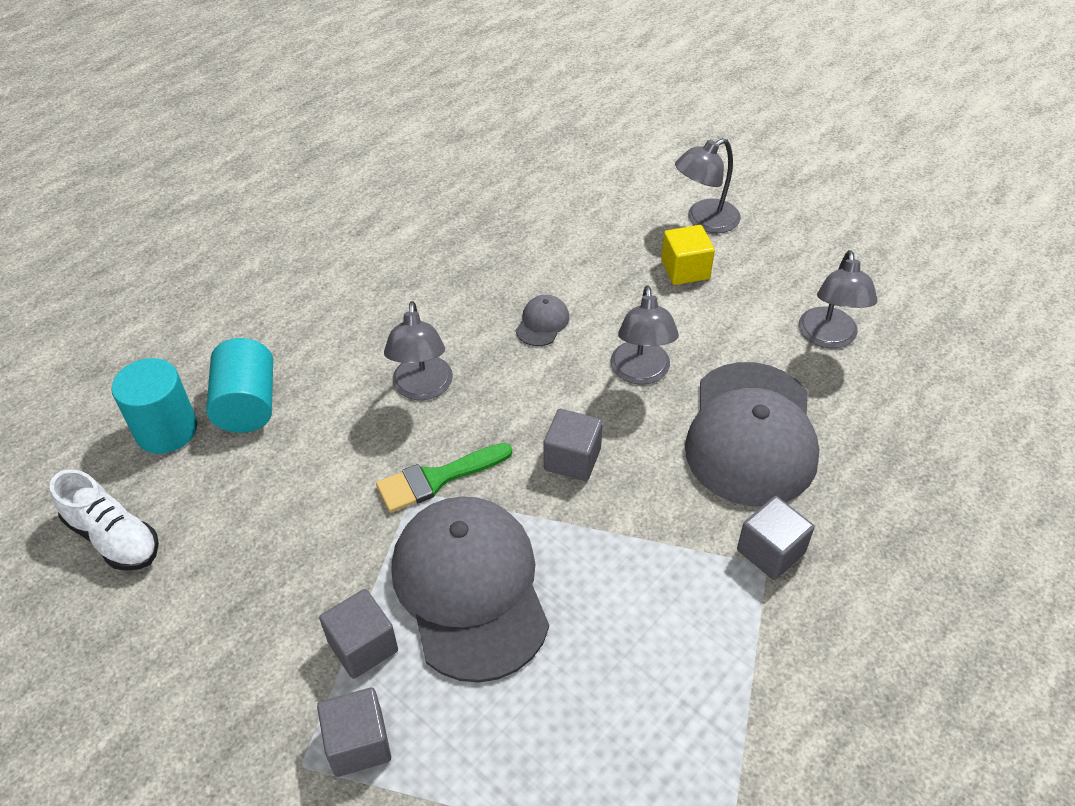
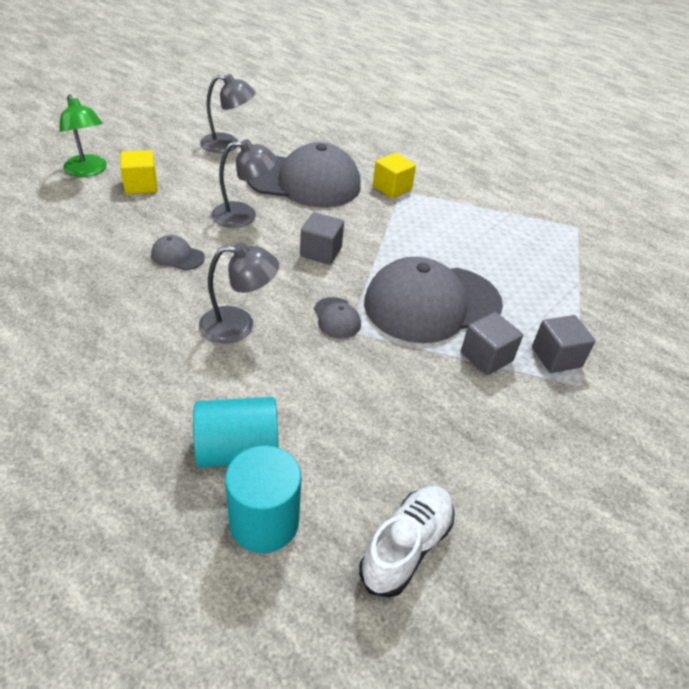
camera: 95 degrees left, 5 degrees down
green brush [376,443,512,513] -> grey cap [314,297,361,339]
grey lamp [675,138,741,233] -> green lamp [59,95,107,177]
grey cube [737,496,815,580] -> yellow cube [373,153,416,198]

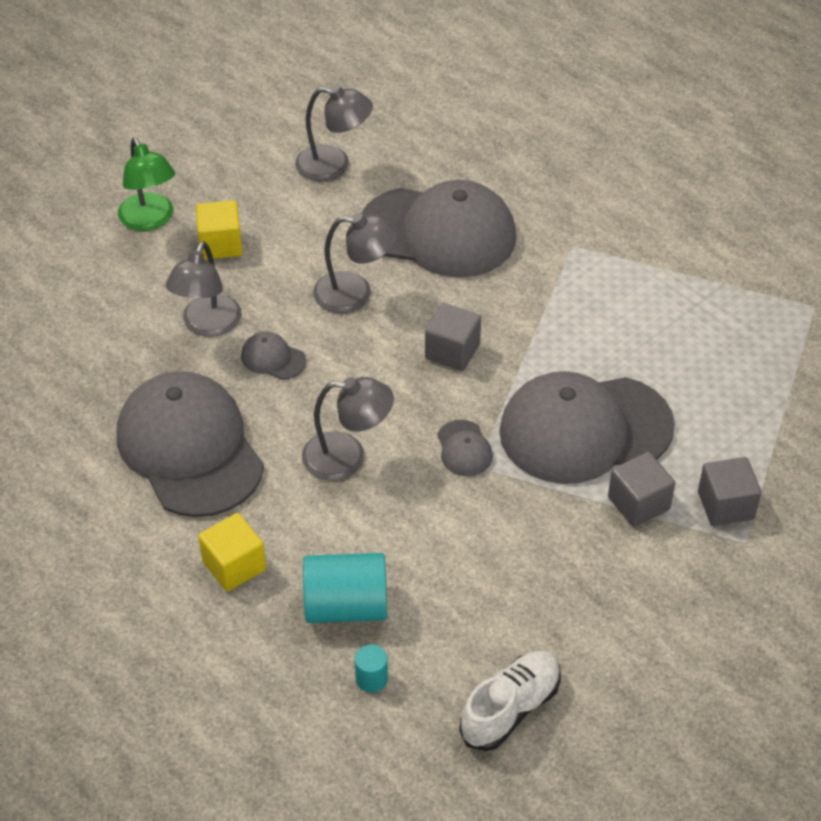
camera: 10 degrees right, 5 degrees up
turquoise cylinder [225,445,301,553] -> turquoise cylinder [355,645,388,692], size x0.47
yellow cube [373,153,416,198] -> yellow cube moved to [198,513,266,591]
none -> grey cap [117,371,264,517]
none -> grey lamp [166,241,242,337]

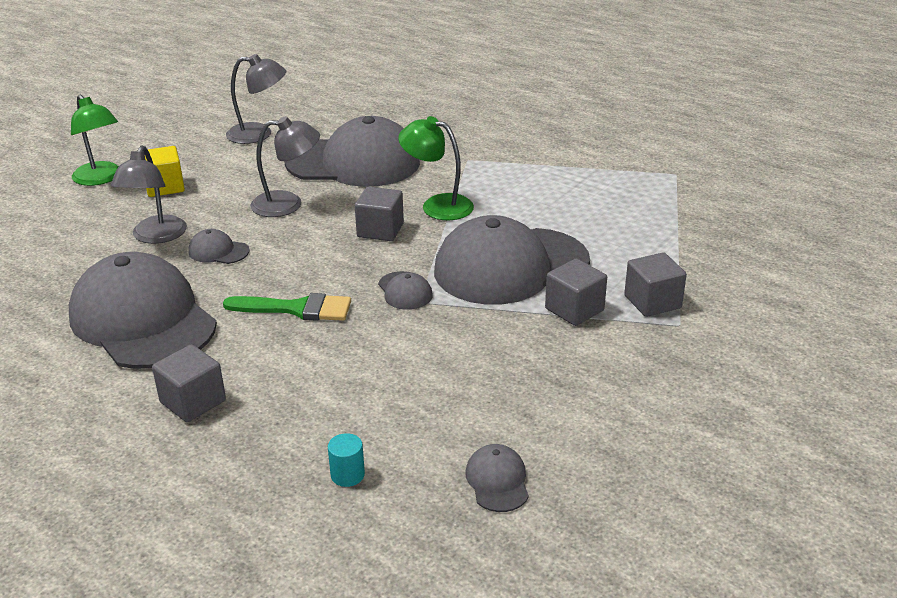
camera: 10 degrees left, 15 degrees down
yellow cube [198,513,266,591] -> grey cube [152,344,226,422]
grey lamp [302,377,394,481] -> green brush [223,293,351,321]
turquoise cylinder [303,553,387,623] -> none
white shoe [459,651,561,751] -> grey cap [465,444,529,512]
none -> green lamp [398,116,474,220]

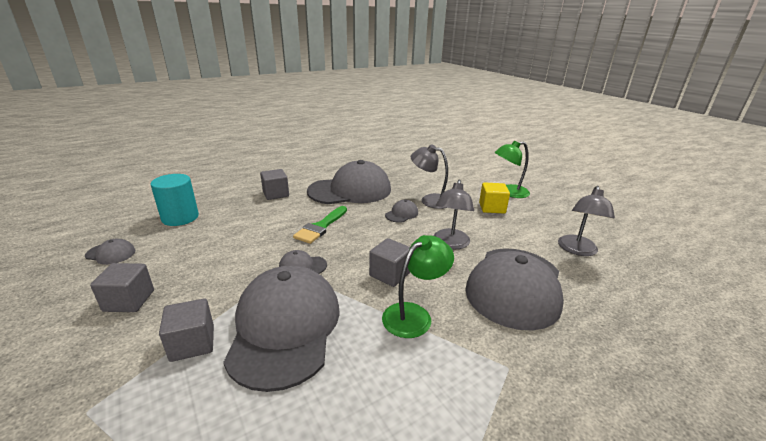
camera: 110 degrees right, 5 degrees down
turquoise cylinder [328,433,365,487] -> turquoise cylinder [151,174,199,226], size x2.11
grey cube [624,252,687,317] -> grey cube moved to [90,263,154,312]

